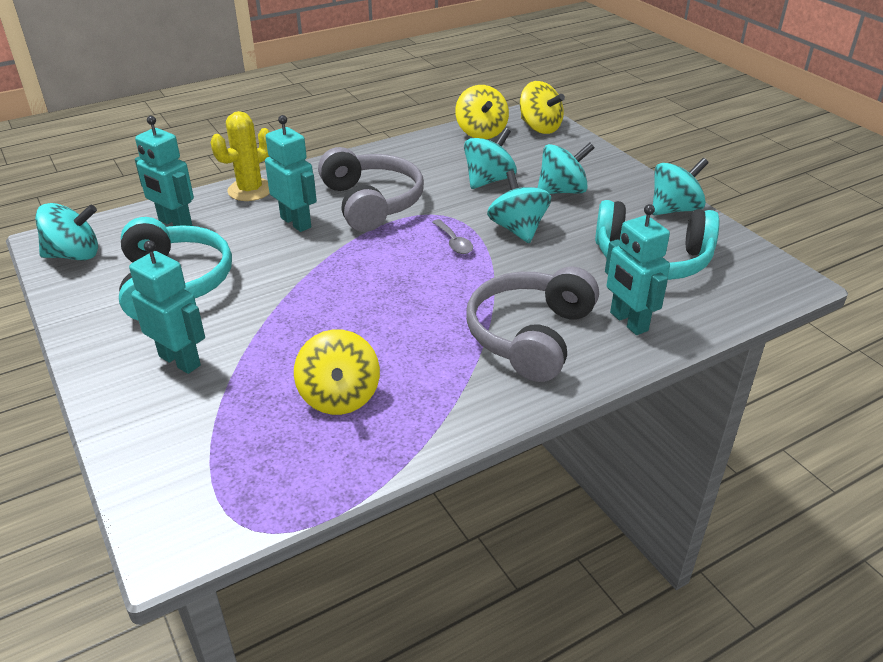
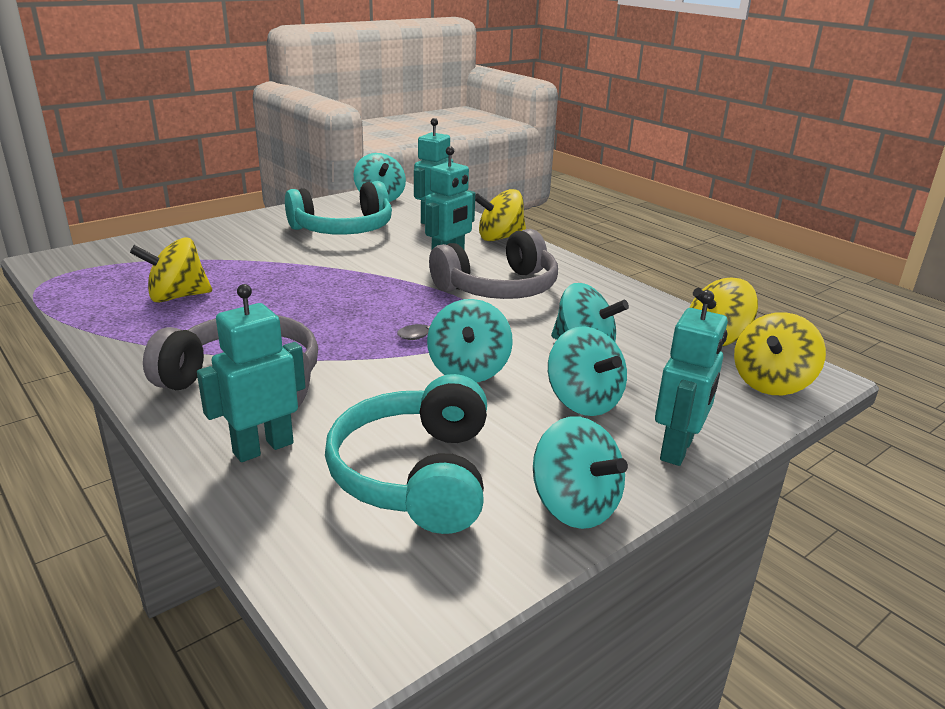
camera: 80 degrees right, 10 degrees down
turquoise robot [129,240,205,374] -> turquoise robot moved to [655,290,728,466]
yellow cactus [211,111,270,201] -> yellow spinning top [475,189,526,242]
turquoise spinning top [487,170,551,243] -> turquoise spinning top turned 120 degrees clockwise [427,299,513,383]

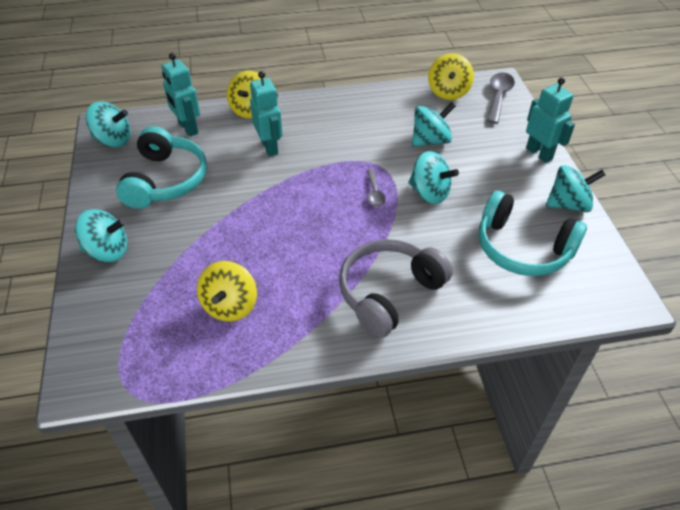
camera: 60 degrees left, 20 degrees up
turquoise robot [197,284,305,462] -> none
grey headphones [429,229,558,299] -> none
turquoise spinning top [548,326,627,416] -> turquoise spinning top moved to [75,209,127,262]
yellow spinning top [734,312,826,395] -> grey spoon [487,72,515,124]

